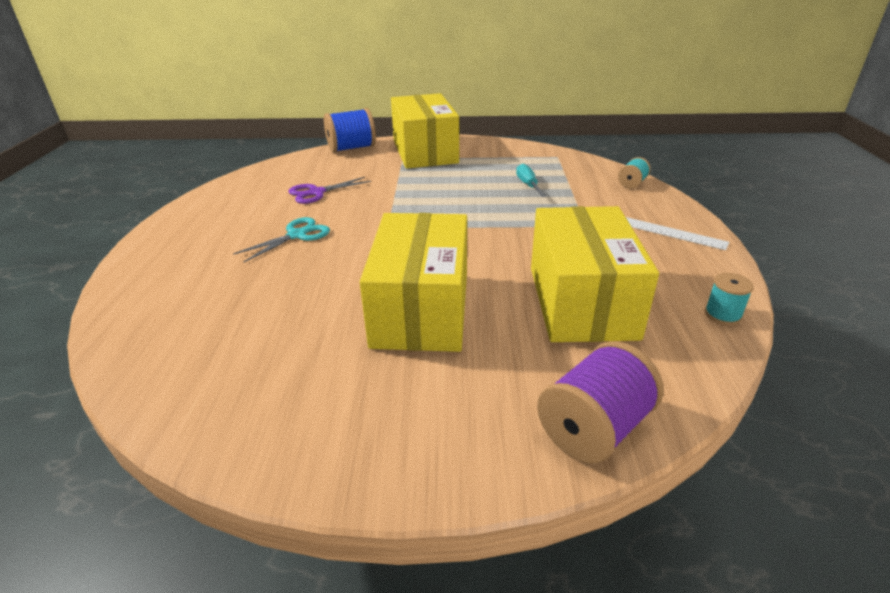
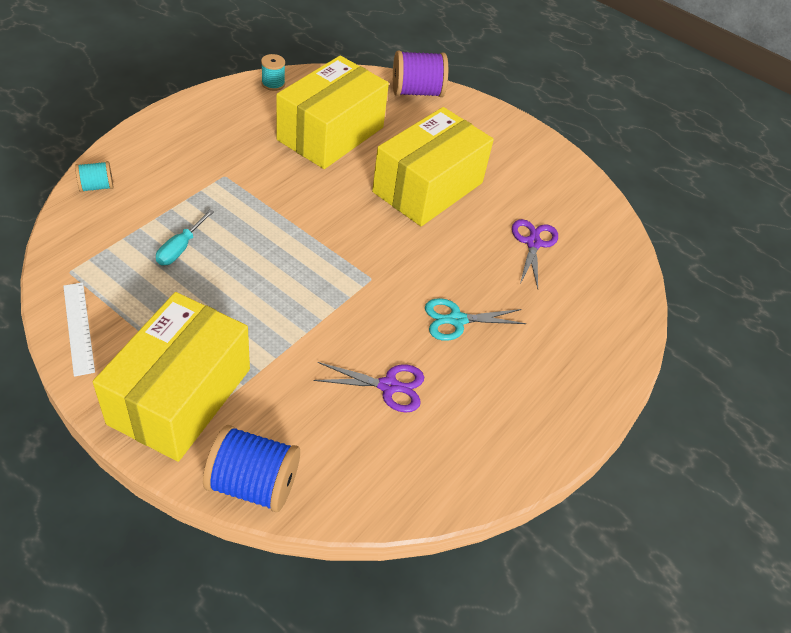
camera: 150 degrees left, 15 degrees up
white ruler [626,217,729,250] -> white ruler moved to [63,282,95,377]
none -> purple scissors [512,219,558,289]

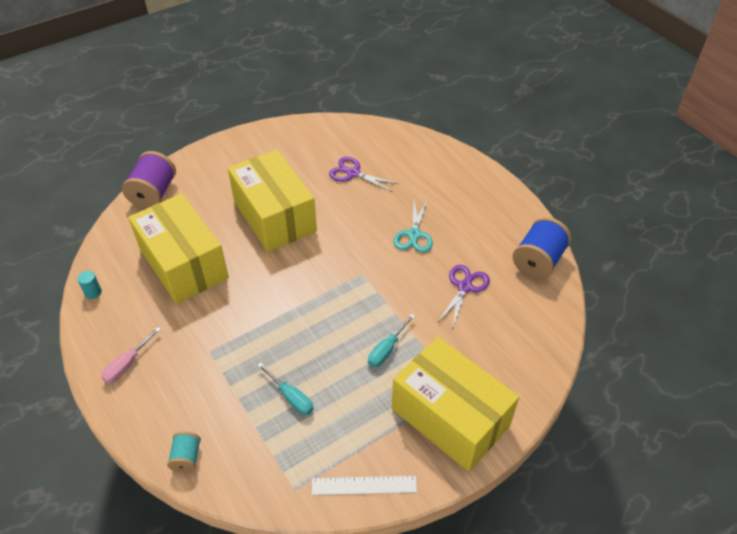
camera: 65 degrees left, 0 degrees up
blue spool [203,425,300,512] -> blue spool moved to [513,217,571,279]
turquoise spool [261,54,285,91] -> turquoise cylinder [77,271,102,299]
none -> pink screwdriver [101,327,161,383]
none -> turquoise screwdriver [368,314,415,367]

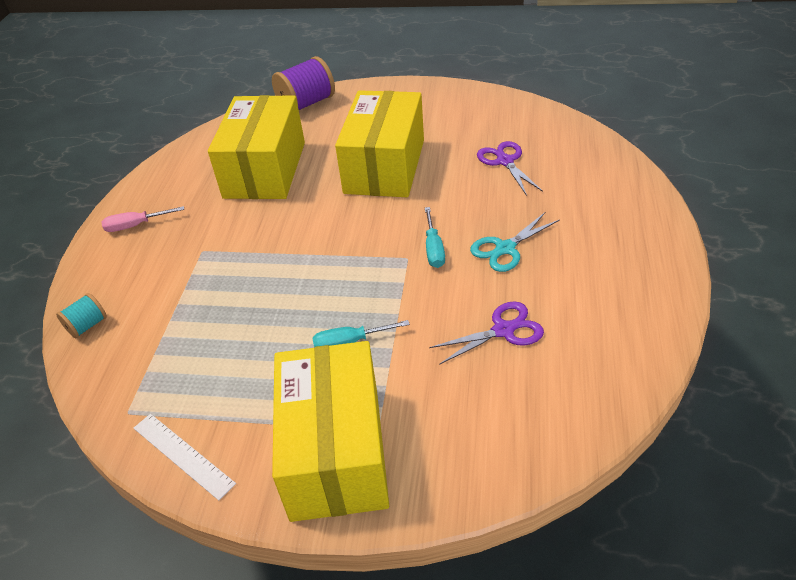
camera: 45 degrees right, 5 degrees down
turquoise cylinder [77,271,102,299] -> none
turquoise screwdriver [257,363,314,415] -> turquoise screwdriver moved to [425,207,445,268]
blue spool [513,217,571,279] -> none

